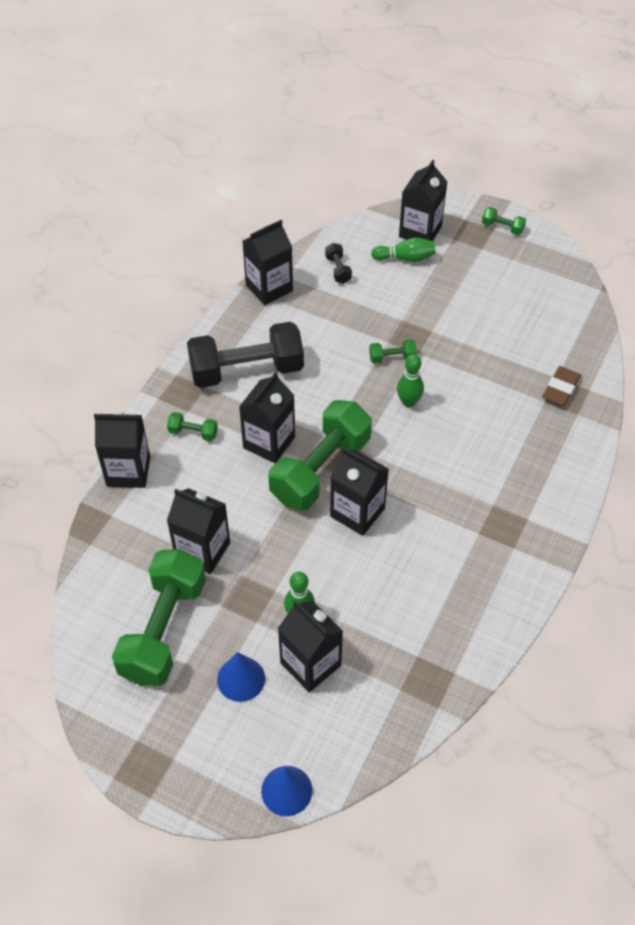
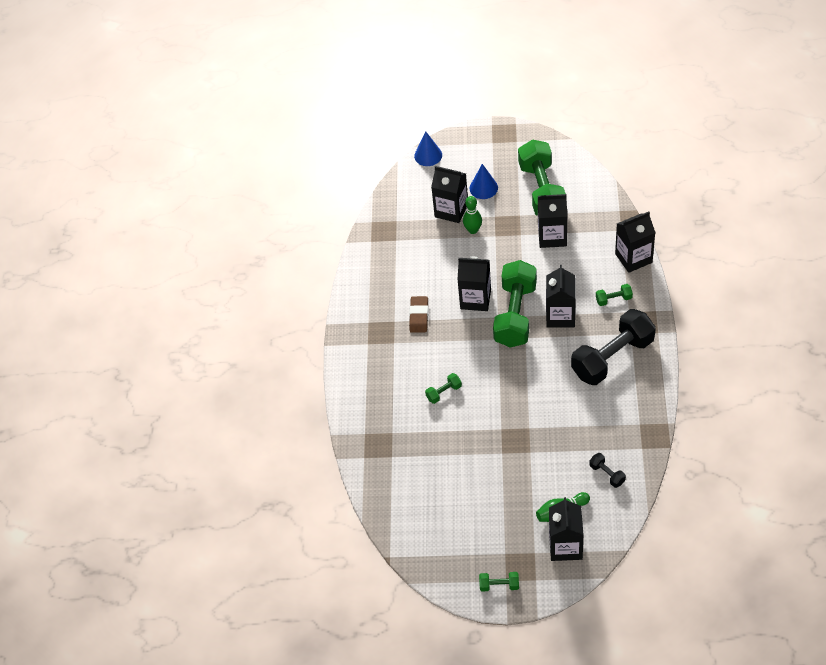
camera: 160 degrees right, 0 degrees up
black carton [243,220,293,305] -> none
green dumbbell [369,339,417,364] -> green dumbbell moved to [425,373,462,404]
green bowling pin [397,354,424,407] -> none
brown eraser [542,366,581,406] -> brown eraser moved to [409,296,428,333]

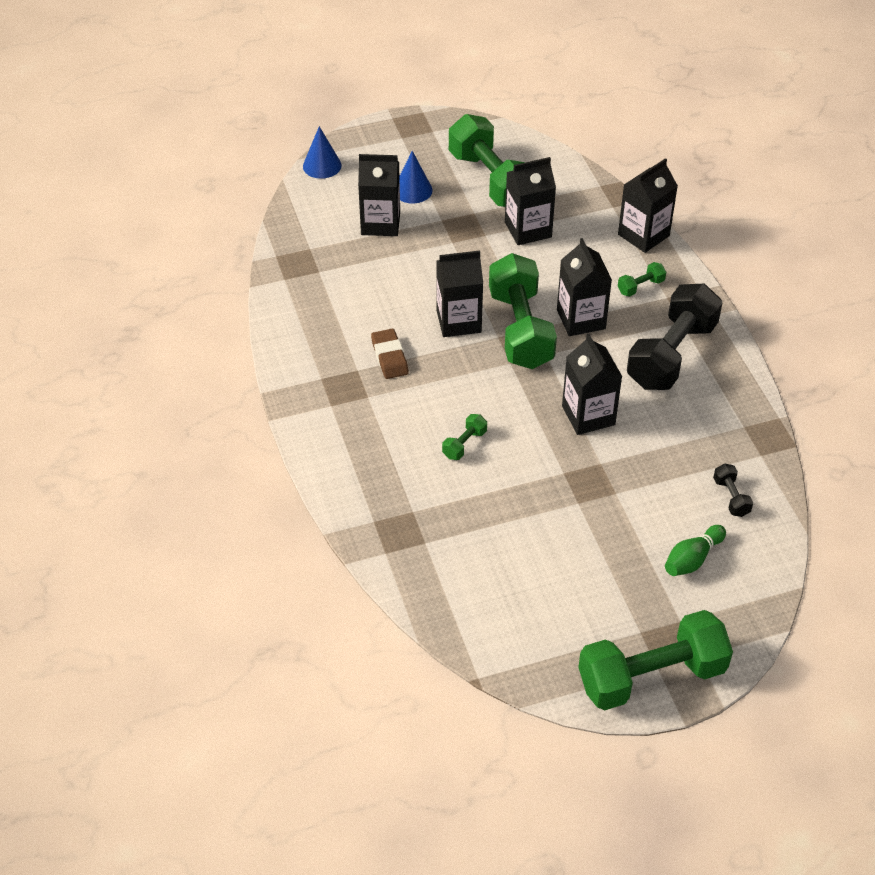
camera: 25 degrees left, 5 degrees down
green bowling pin [463,196,482,234] -> none
green dumbbell [479,572,519,592] -> green dumbbell [578,610,733,710], size x2.43
black carton [549,497,584,561] -> black carton moved to [562,334,622,435]
black dumbbell [589,453,626,488] -> black dumbbell turned 45 degrees clockwise [713,463,753,517]

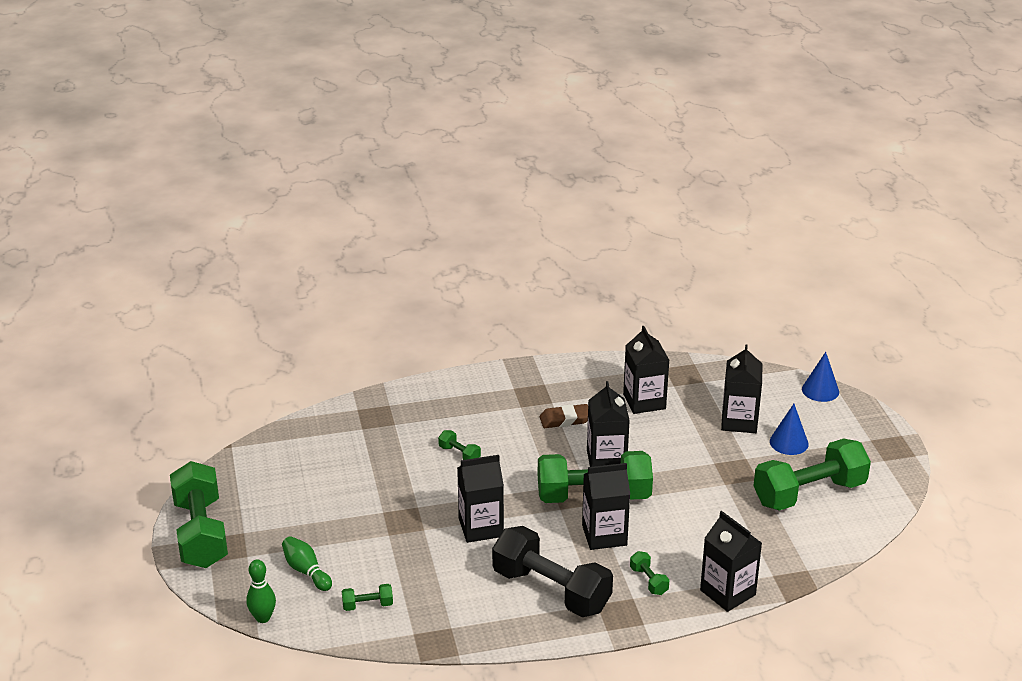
camera: 95 degrees right, 15 degrees down
black carton [505,157,556,245] -> black carton moved to [623,326,670,414]
black dumbbell [713,463,753,517] -> green dumbbell [342,584,393,611]
none -> green bowling pin [246,559,276,623]

